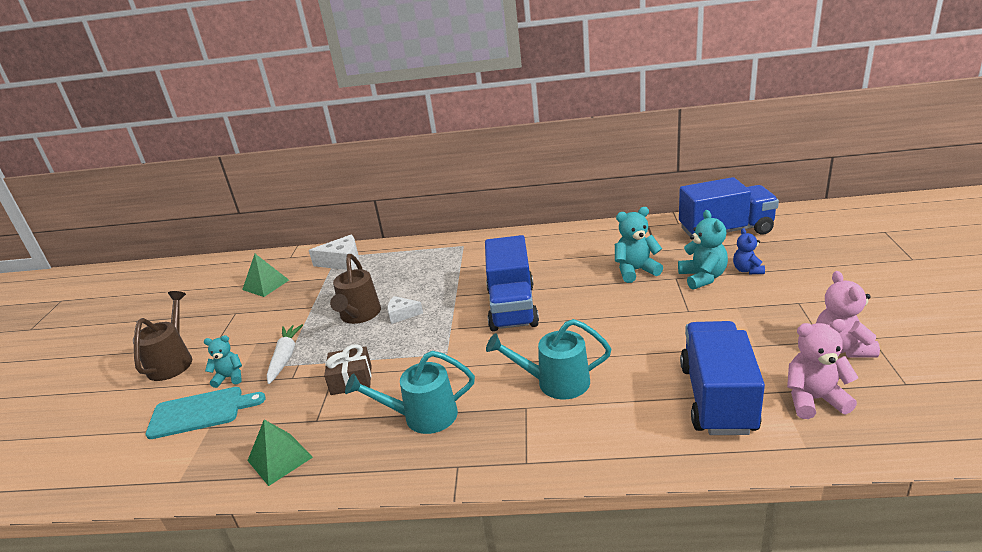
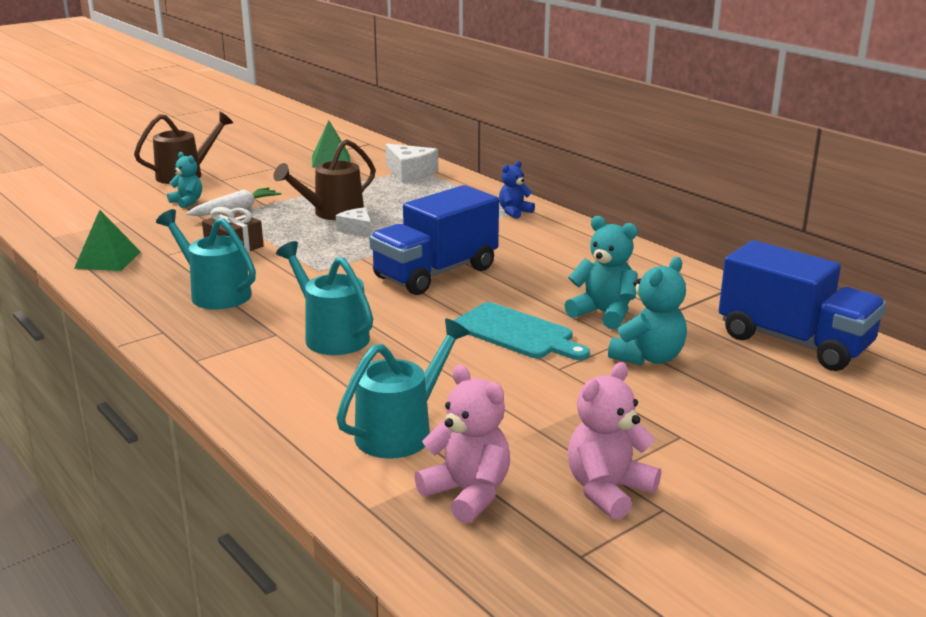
camera: 45 degrees right, 5 degrees down
turquoise cutting board [146,387,266,439] -> turquoise cutting board moved to [454,302,590,360]
blue truck [680,321,765,435] -> turquoise watering can [336,319,470,459]
blue teddy bear [733,228,765,274] -> blue teddy bear moved to [499,161,535,219]

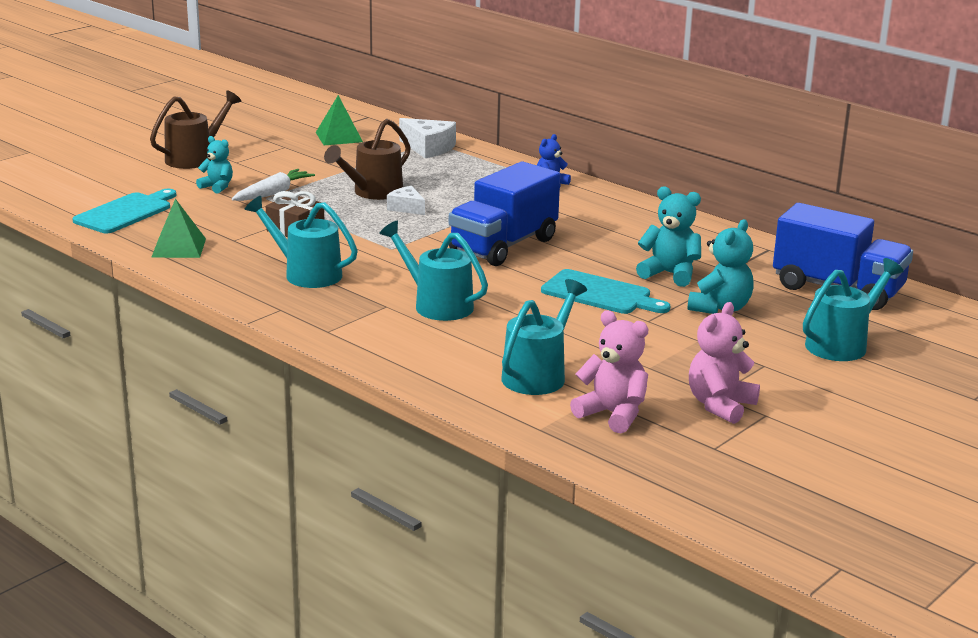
camera: 10 degrees left, 0 degrees up
none -> turquoise cutting board [72,189,176,233]
none -> turquoise watering can [803,258,903,361]

